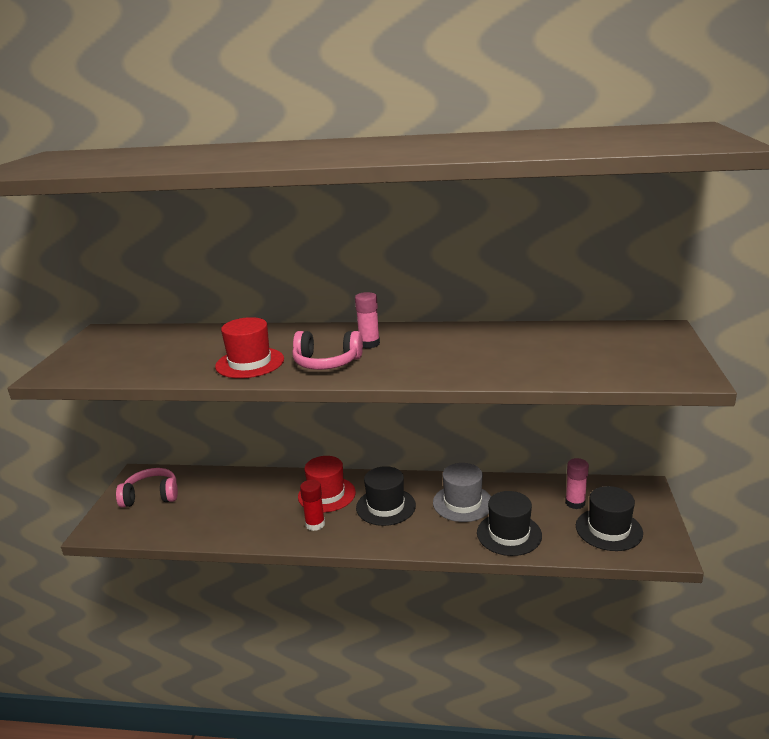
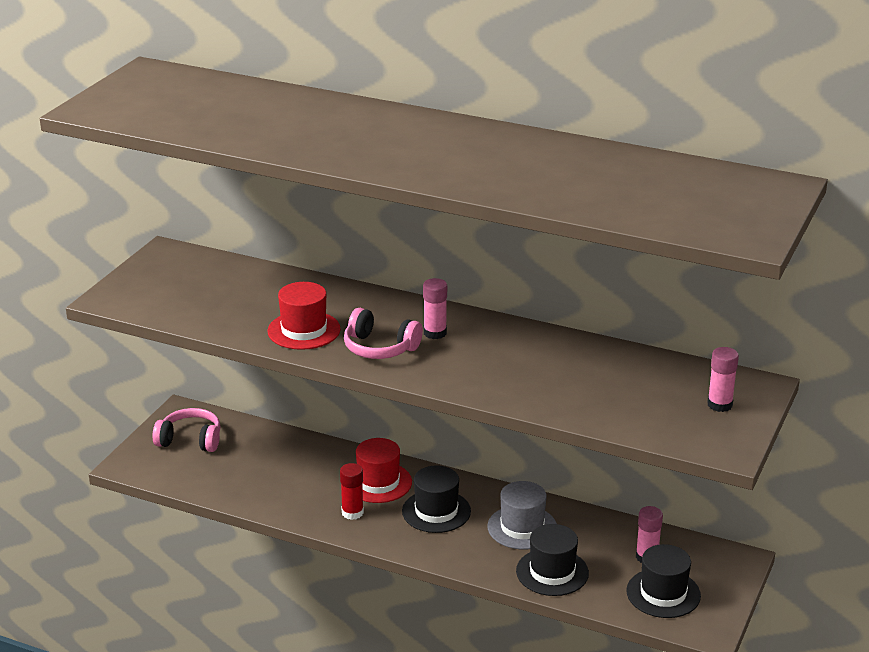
camera: 15 degrees right, 5 degrees up
none -> pink glue stick [707,347,739,412]

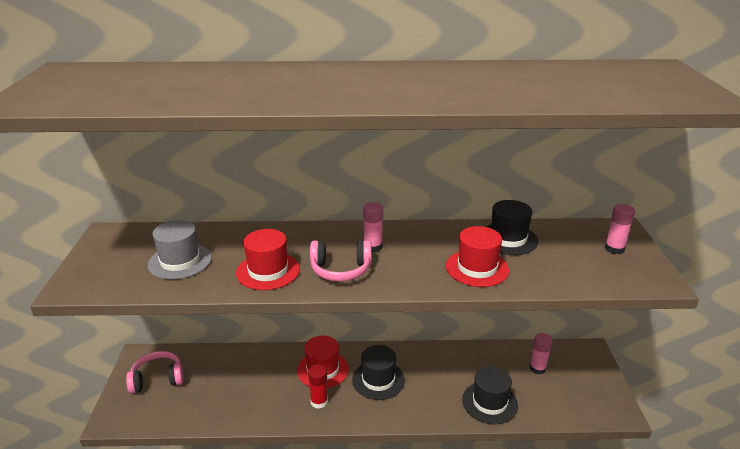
camera: 25 degrees left, 0 degrees up
grey hat [487,481,557,550] -> grey hat moved to [148,220,212,280]
black hat [626,544,701,618] -> black hat moved to [486,200,538,255]
none -> red hat [446,226,509,287]

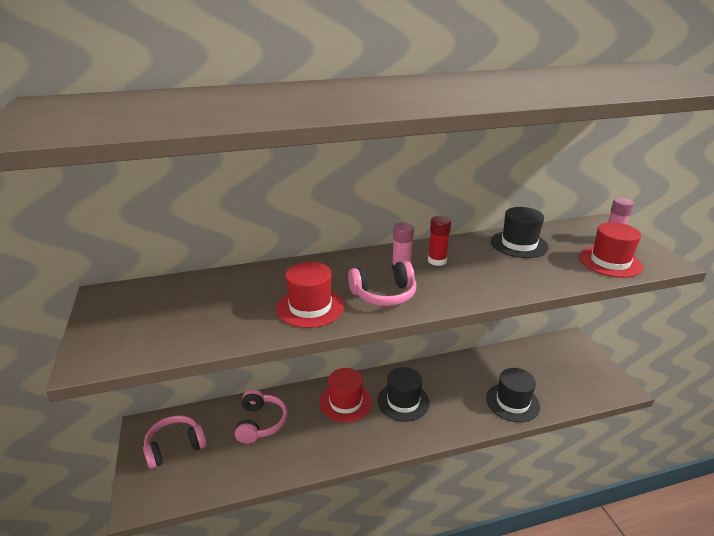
camera: 15 degrees left, 0 degrees up
grey hat [148,220,212,280] -> none
red glue stick [308,365,328,409] -> red glue stick moved to [428,216,451,266]
red hat [446,226,509,287] -> red hat moved to [579,222,643,278]
pink glue stick [529,333,553,374] -> none
none -> pink headphones [235,389,287,444]

